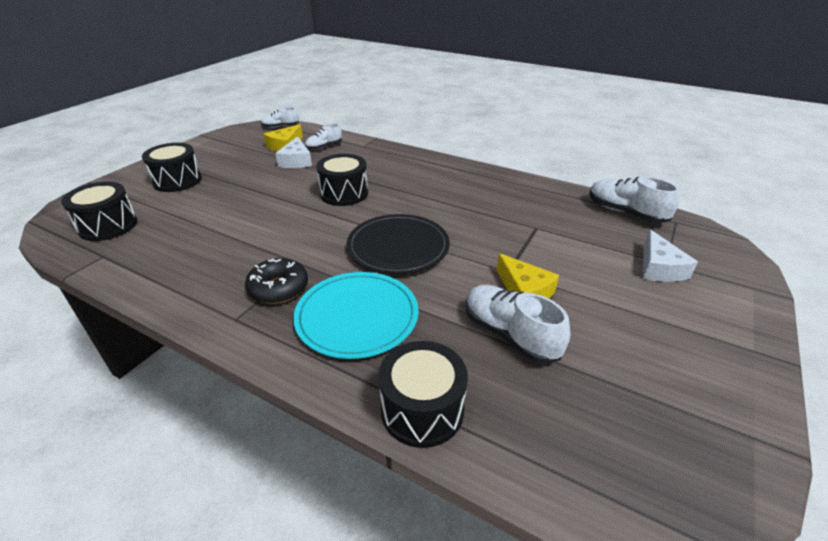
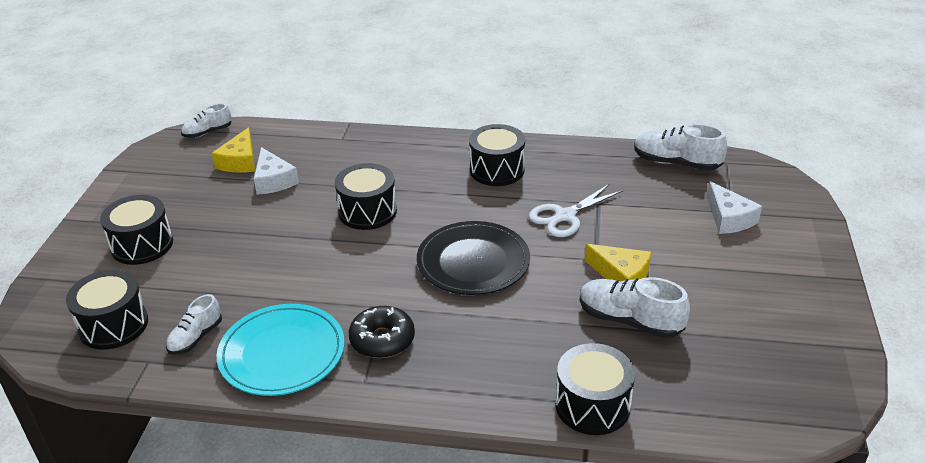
camera: 20 degrees left, 0 degrees up
turquoise plate [293,272,419,359] -> turquoise plate moved to [216,304,345,396]
white shoe [305,123,342,150] -> white shoe moved to [166,294,222,355]
none -> black drum [469,124,525,186]
none -> white scissors [529,183,624,237]

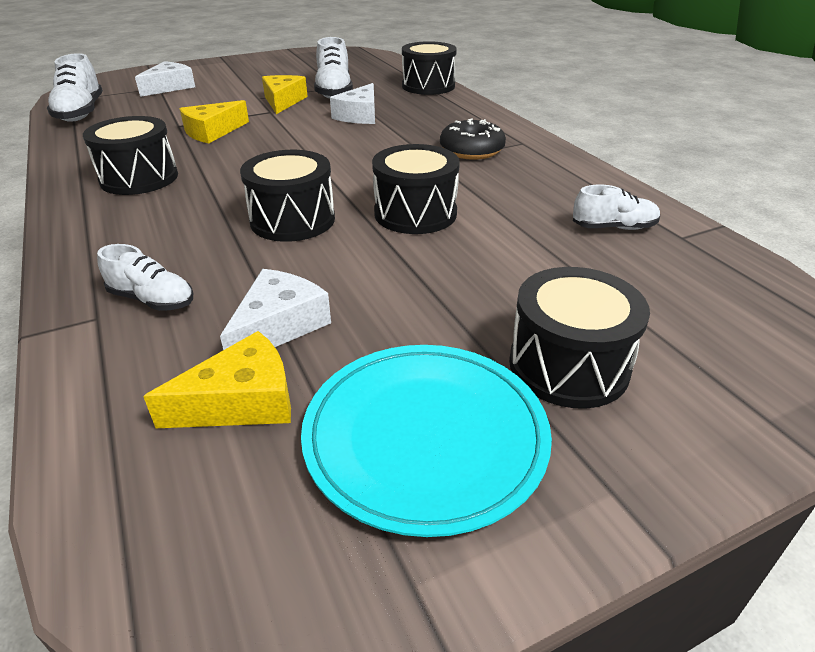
camera: 125 degrees left, 0 degrees up
black drum [66,270,148,350] -> black drum moved to [372,144,460,234]
white shoe [181,103,232,138] -> white shoe moved to [97,244,193,311]
turquoise plate [216,304,345,396] -> turquoise plate moved to [301,345,552,537]
black plate [417,221,530,295] -> none
white scissors [529,183,624,237] -> yellow cheese [180,100,249,143]
none -> white cheese [330,83,375,124]

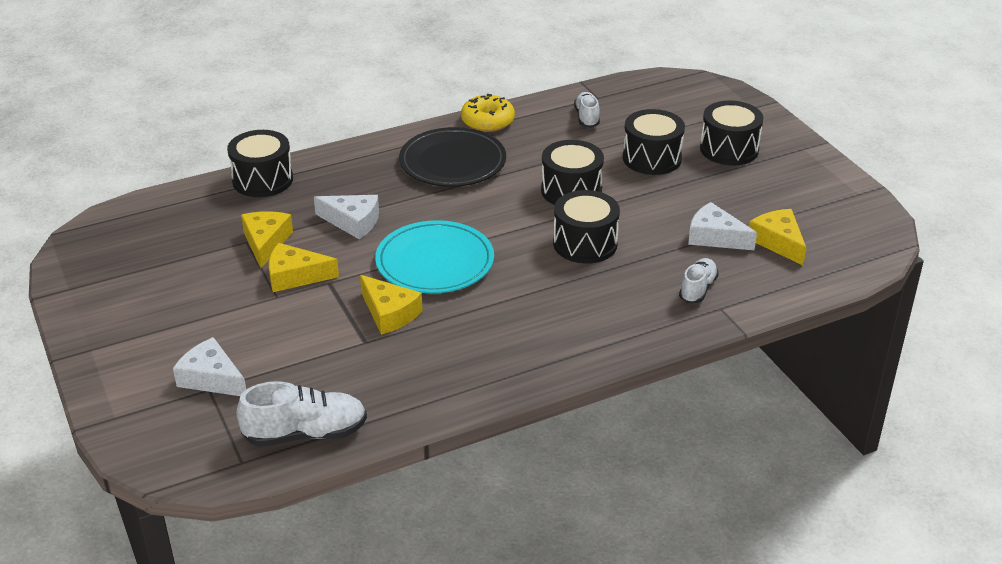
camera: 90 degrees left, 0 degrees up
black drum [83,116,178,195] -> black drum moved to [623,109,685,175]
turquoise plate [301,345,552,537] -> turquoise plate moved to [375,220,494,293]
white shoe [314,37,353,98] -> yellow cheese [241,212,293,268]
black donut [440,118,506,160] -> black plate [399,127,506,187]
none -> yellow donut [461,94,515,132]

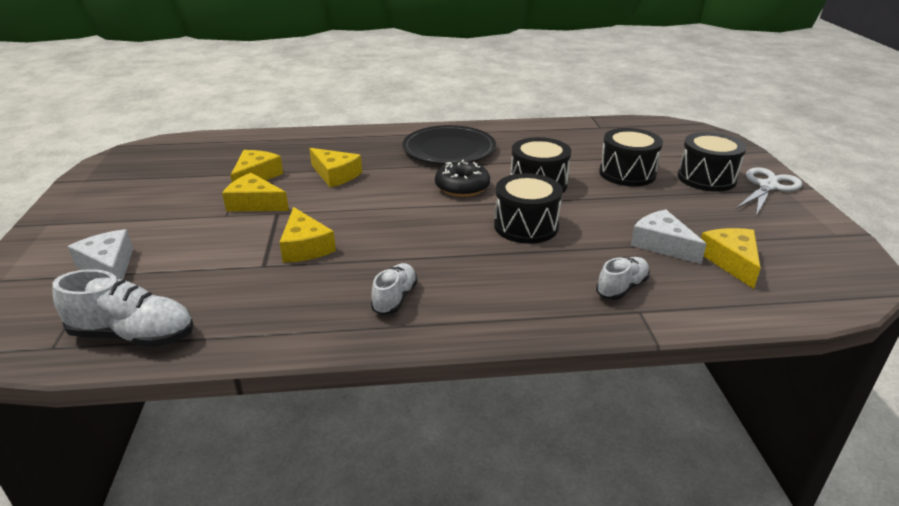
camera: 20 degrees right, 5 degrees down
black drum [227,130,293,197] -> none
white cheese [314,195,379,239] -> yellow cheese [309,148,362,187]
turquoise plate [375,220,494,293] -> none
yellow donut [461,94,515,132] -> none
white shoe [574,92,600,128] -> white shoe moved to [371,263,418,315]
none -> black donut [435,160,490,197]
none -> white scissors [736,167,802,216]

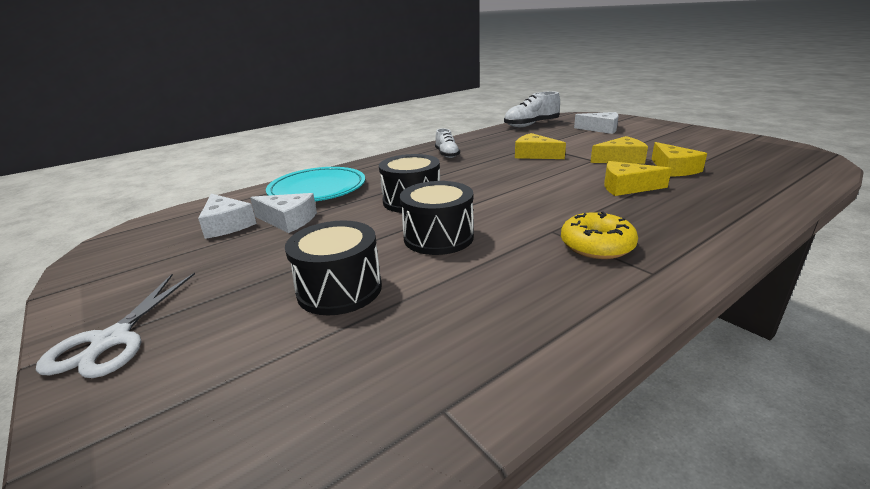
camera: 150 degrees right, 5 degrees down
black plate [402,125,496,164] -> yellow donut [561,211,638,259]
black donut [435,160,490,197] -> none
white shoe [596,257,650,300] -> turquoise plate [266,167,365,201]
black drum [678,132,746,192] -> none
yellow cheese [701,228,761,289] -> white cheese [198,194,257,239]

